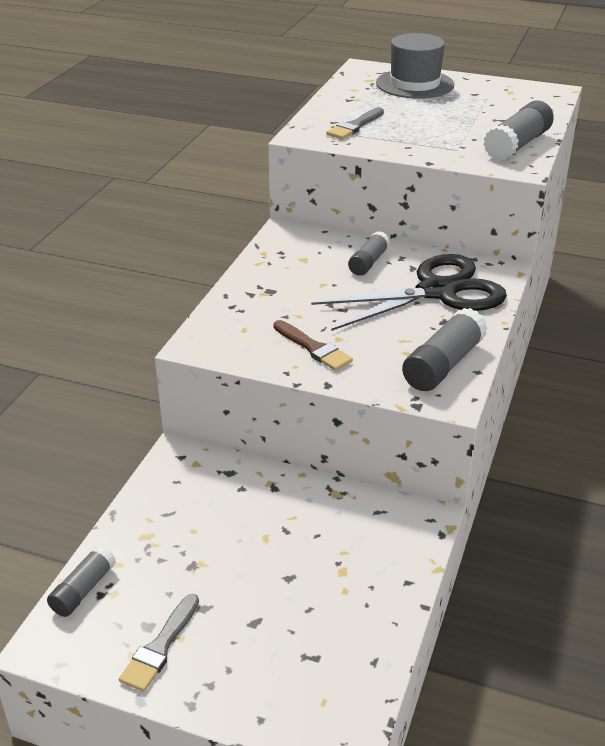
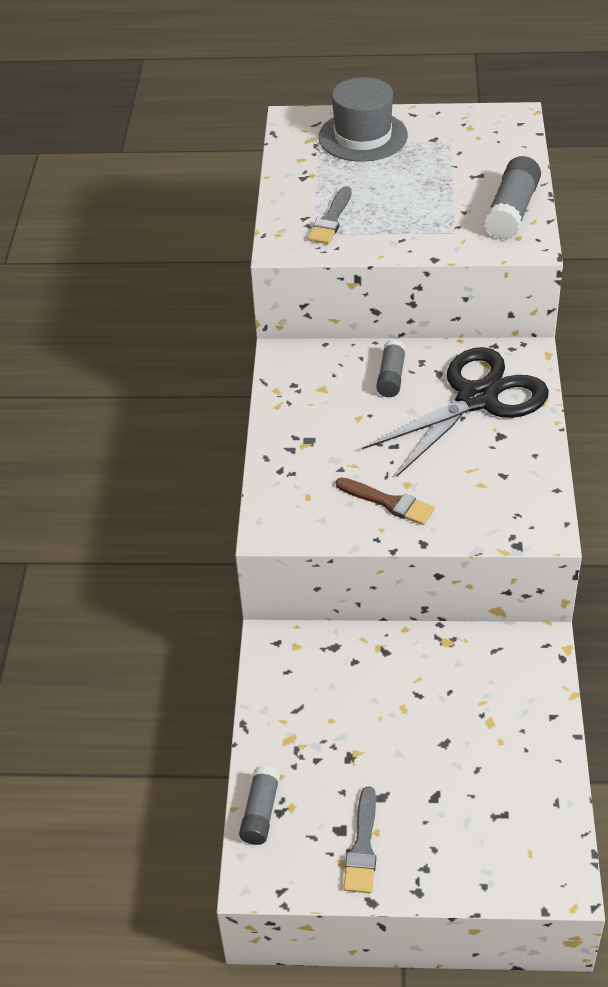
camera: 15 degrees left, 10 degrees up
grey glue stick [402,308,488,391] -> none

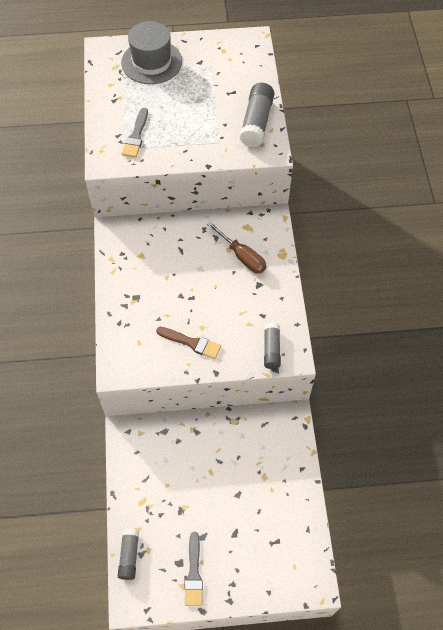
camera: 10 degrees left, 15 degrees up
black scissors [362,347,549,476] -> brown screwdriver [207,221,266,274]
grey glue stick [376,339,406,397] -> grey glue stick moved to [264,323,281,369]

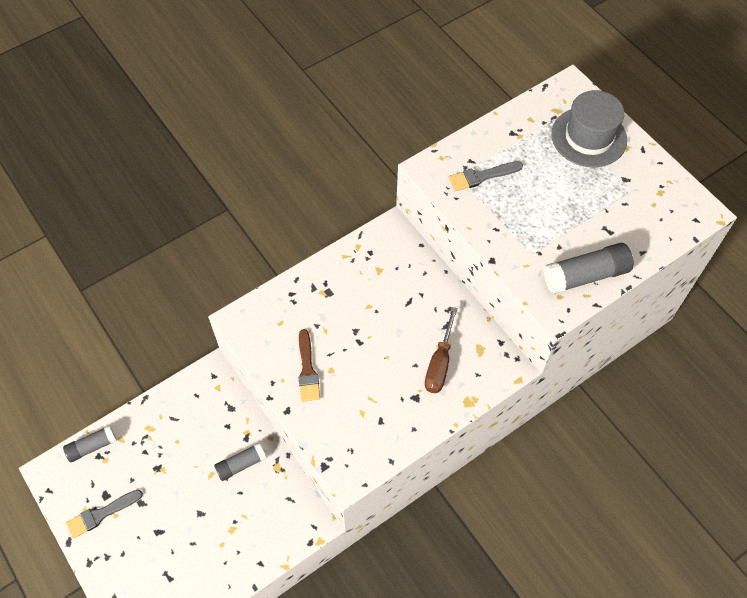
camera: 60 degrees right, 0 degrees up
grey glue stick [264,323,281,369] -> grey glue stick moved to [214,443,267,481]

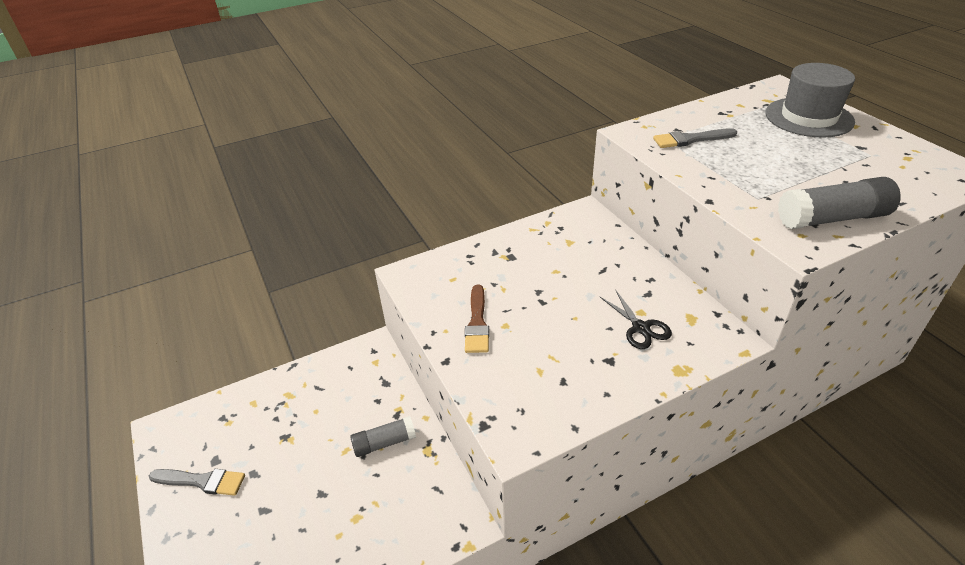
camera: 10 degrees right, 20 degrees down
grey glue stick [63,425,117,462] -> none
grey brush [66,490,143,539] -> grey brush turned 150 degrees counterclockwise [149,469,245,496]
brown screwdriver [425,307,458,393] -> black scissors [600,289,672,349]

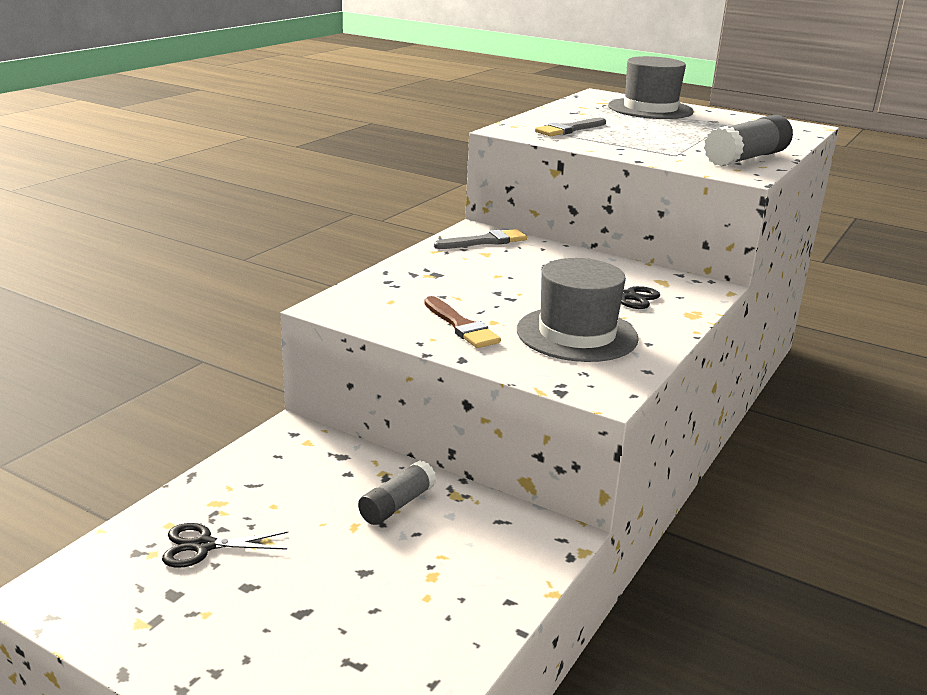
camera: 35 degrees left, 15 degrees down
grey brush [149,469,245,496] -> grey brush moved to [434,229,527,249]
none -> black scissors [162,523,288,568]
none -> grey hat [517,258,639,362]

